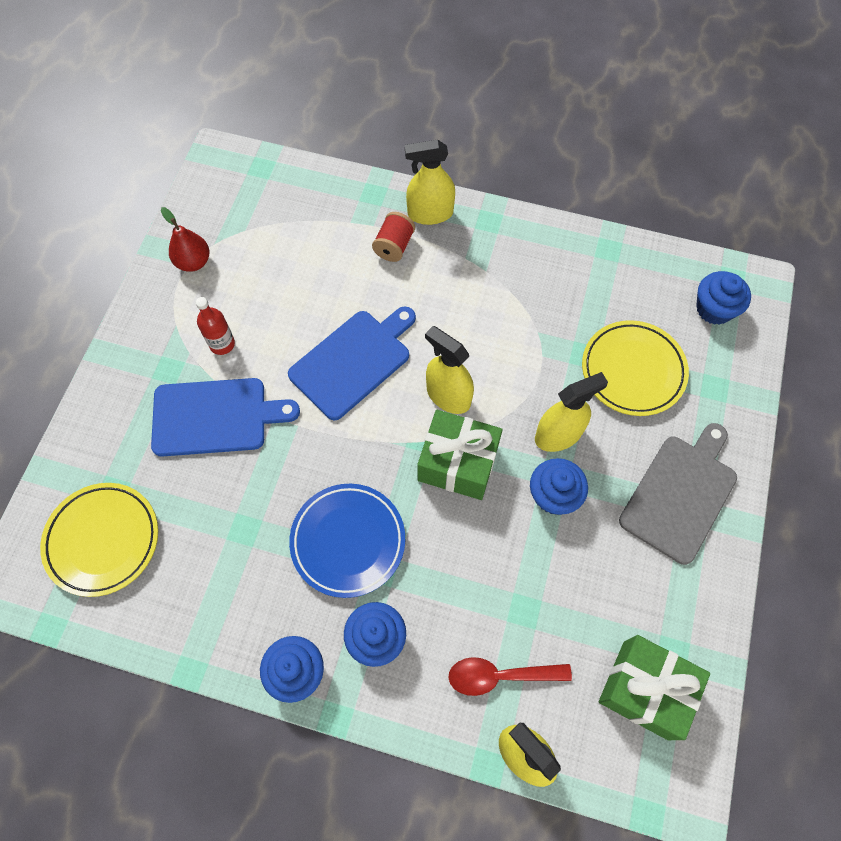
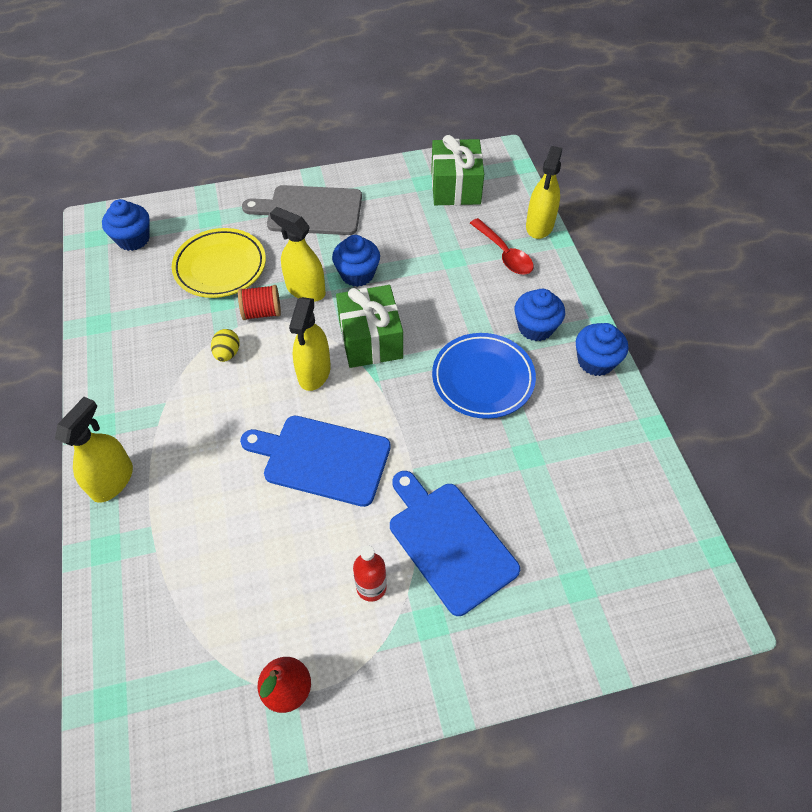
camera: 120 degrees left, 10 degrees down
yellow plate [40,483,158,597] -> none
red spool [372,212,415,262] -> red spool moved to [238,285,281,320]
yellow spray bottle [405,140,455,225] -> yellow spray bottle turned 120 degrees counterclockwise [55,397,133,503]
none -> yellow egg [211,329,240,362]

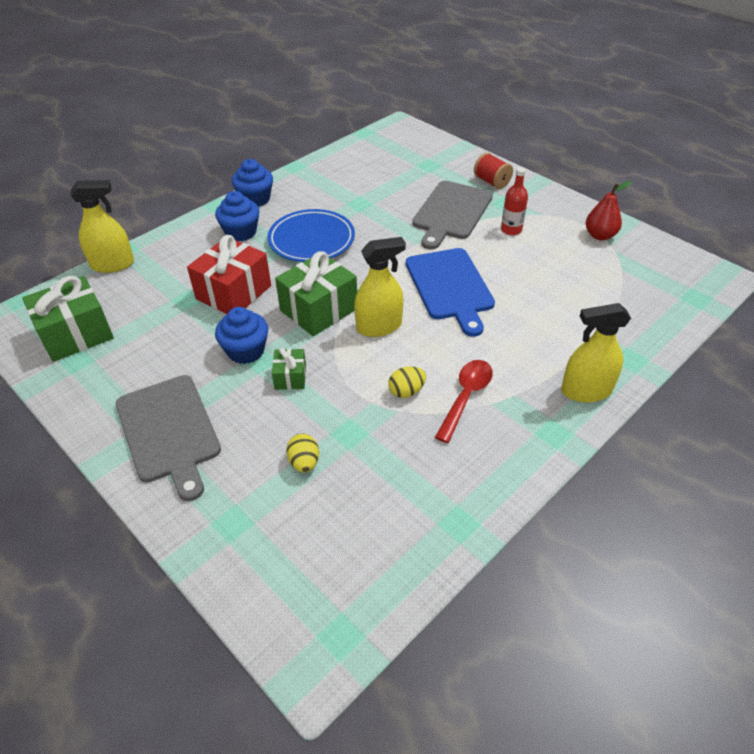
camera: 120 degrees left, 10 degrees down
blue cupcake [102,199,150,251] -> none
yellow plate [172,228,266,298] -> yellow egg [286,434,319,473]
red spool [238,285,281,320] -> red spool moved to [474,153,513,189]
yellow spray bottle [270,207,326,302] -> green gift [272,348,306,390]
blue cutting board [390,471,520,616] -> grey cutting board [412,181,493,250]
red spoon [470,218,534,274] -> red spoon moved to [435,360,493,443]
none -> red gift [187,235,271,314]

